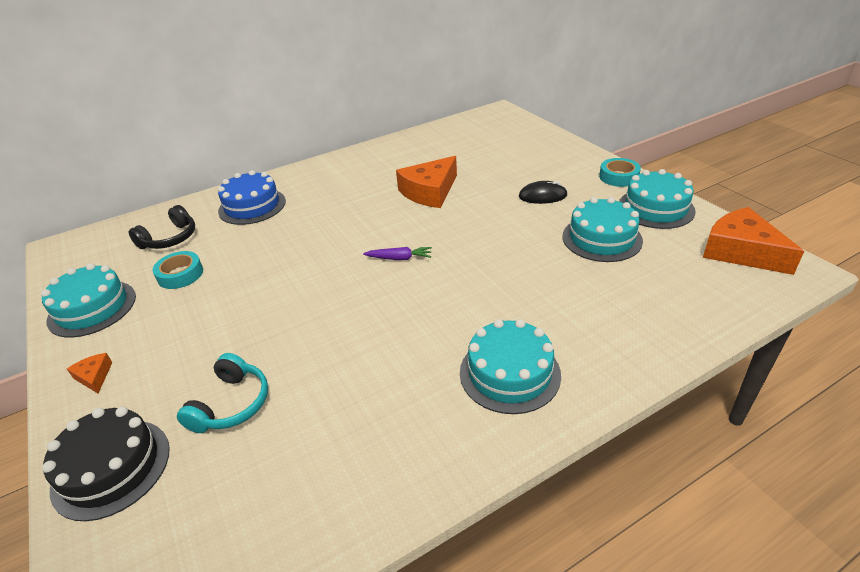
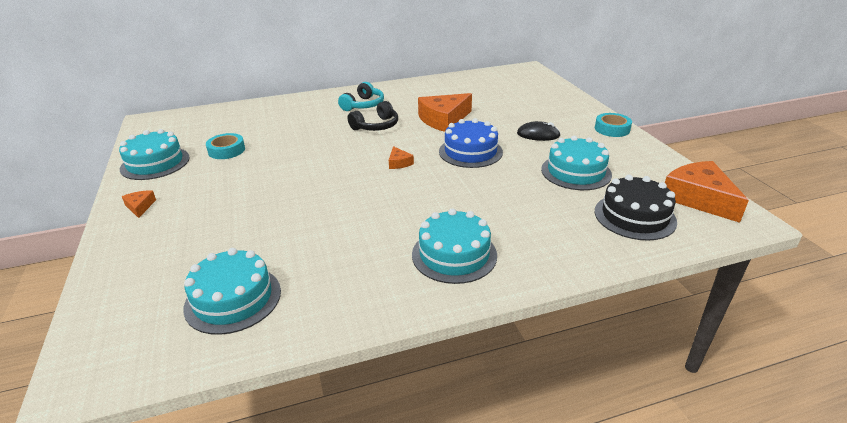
camera: 10 degrees right, 5 degrees down
black cake [42,407,170,521] -> black cake moved to [595,175,677,241]
black headphones [129,205,195,249] -> black headphones moved to [348,101,398,131]
turquoise headphones [177,353,268,433] -> turquoise headphones moved to [338,82,384,111]
blue cake [218,170,286,225] -> blue cake moved to [439,118,503,168]
purple carrot [363,247,432,260] -> orange cheese [389,146,414,169]
turquoise cake [619,169,696,229] -> turquoise cake moved to [183,248,281,335]

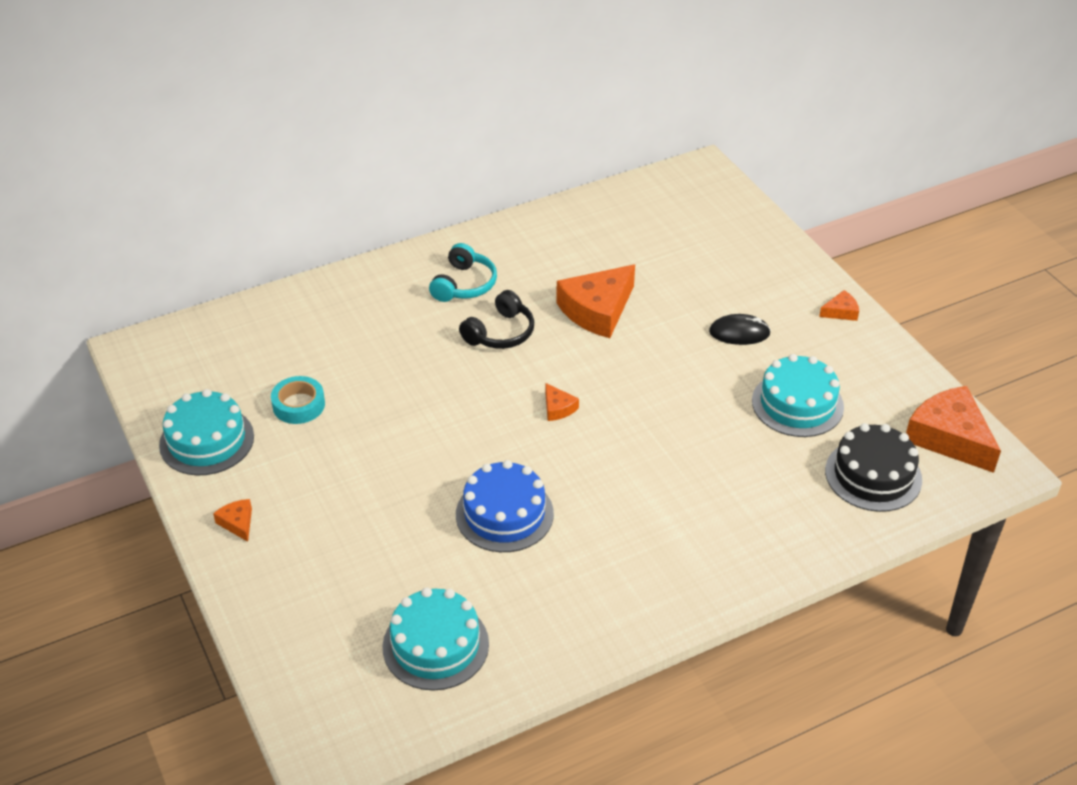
camera: 10 degrees left, 10 degrees up
turquoise cake [412,208,497,284] -> none
blue cake [439,118,503,168] -> blue cake moved to [456,460,554,552]
turquoise tape [595,113,632,137] -> orange cheese [819,290,859,321]

